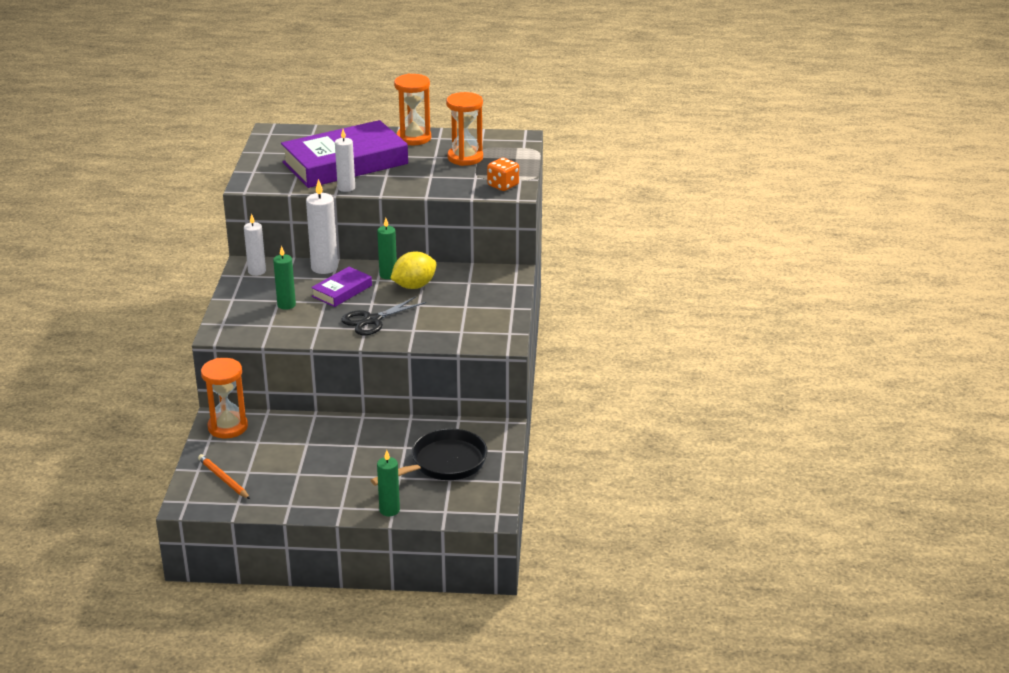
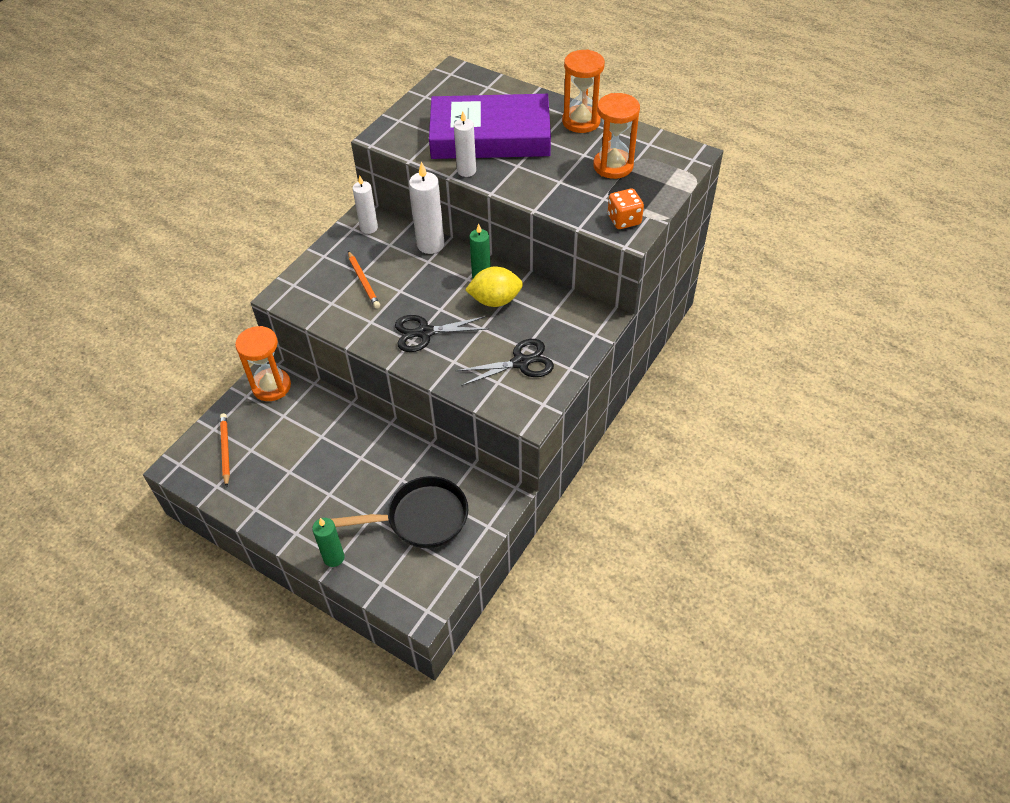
camera: 30 degrees right, 20 degrees up
green candle [273,246,296,310] -> orange pencil [348,251,380,309]
purple book [311,267,372,307] -> none
none -> black scissors [455,339,554,386]

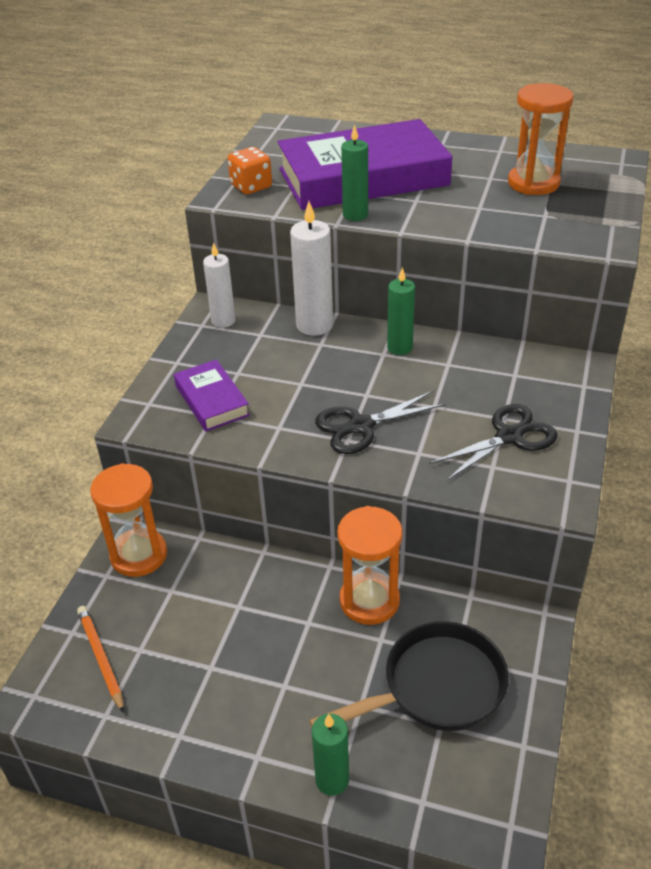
camera: 15 degrees left, 10 degrees down
orange pencil [348,251,380,309] -> none
white candle [454,111,476,177] -> green candle [341,124,368,221]
yellow lemon [465,266,523,307] -> none
orange hourglass [562,49,605,133] -> orange hourglass moved to [337,506,402,625]
orange dice [608,189,644,229] -> orange dice moved to [227,147,272,194]
none -> purple book [174,360,250,431]

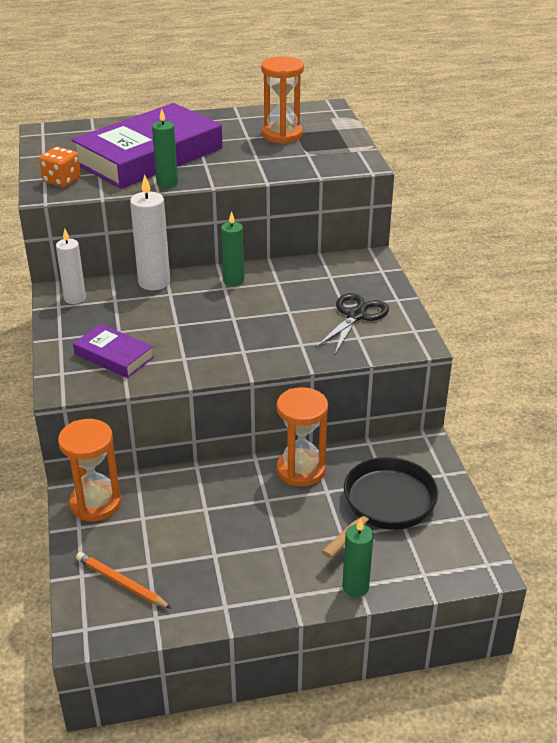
camera: 30 degrees left, 5 degrees down
black scissors [315,391,446,454] -> none

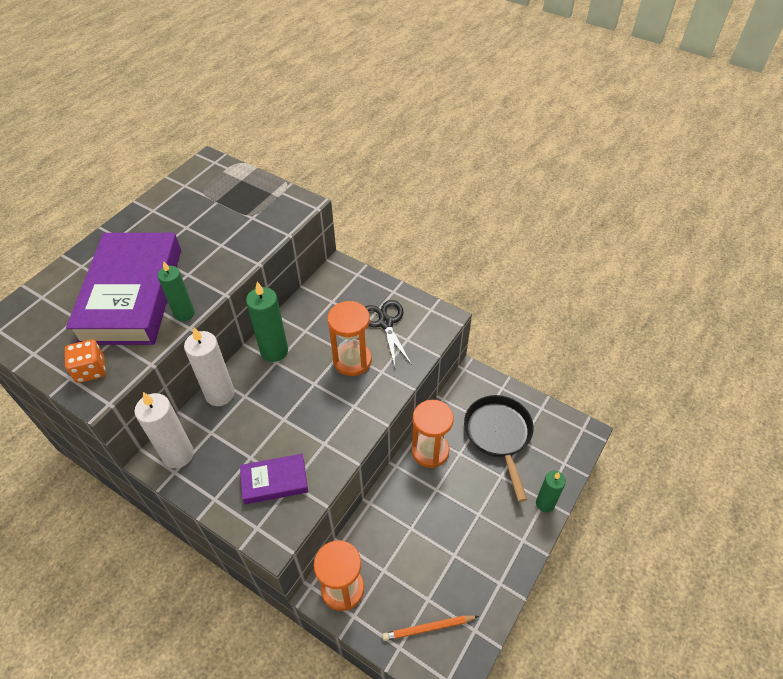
camera: 45 degrees left, 15 degrees up
white candle [56,229,86,304] -> white candle [134,392,194,468], size x1.52
green candle [221,211,244,286] -> green candle [246,282,288,362], size x1.52
orange hourglass [261,56,304,144] -> orange hourglass moved to [327,301,372,376]

